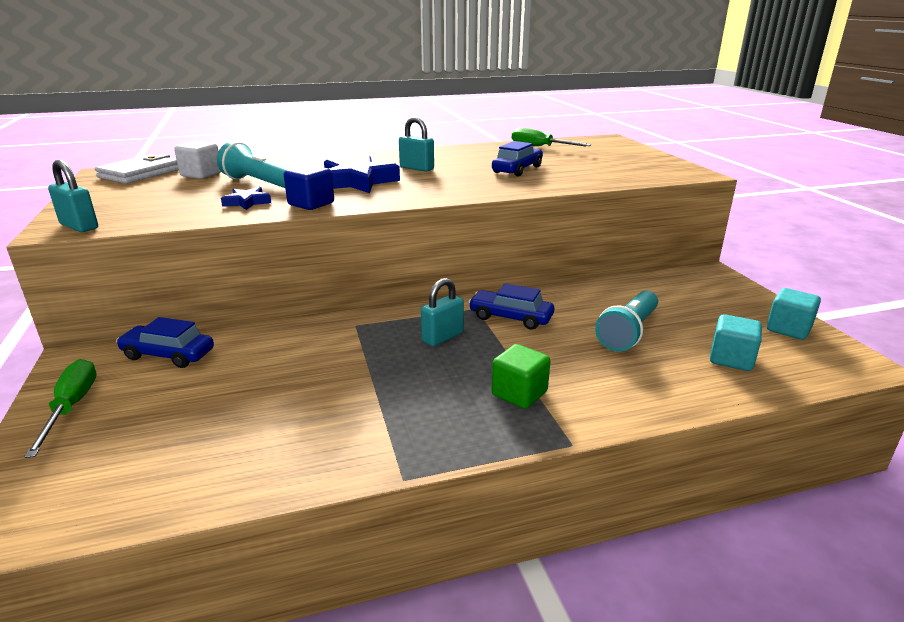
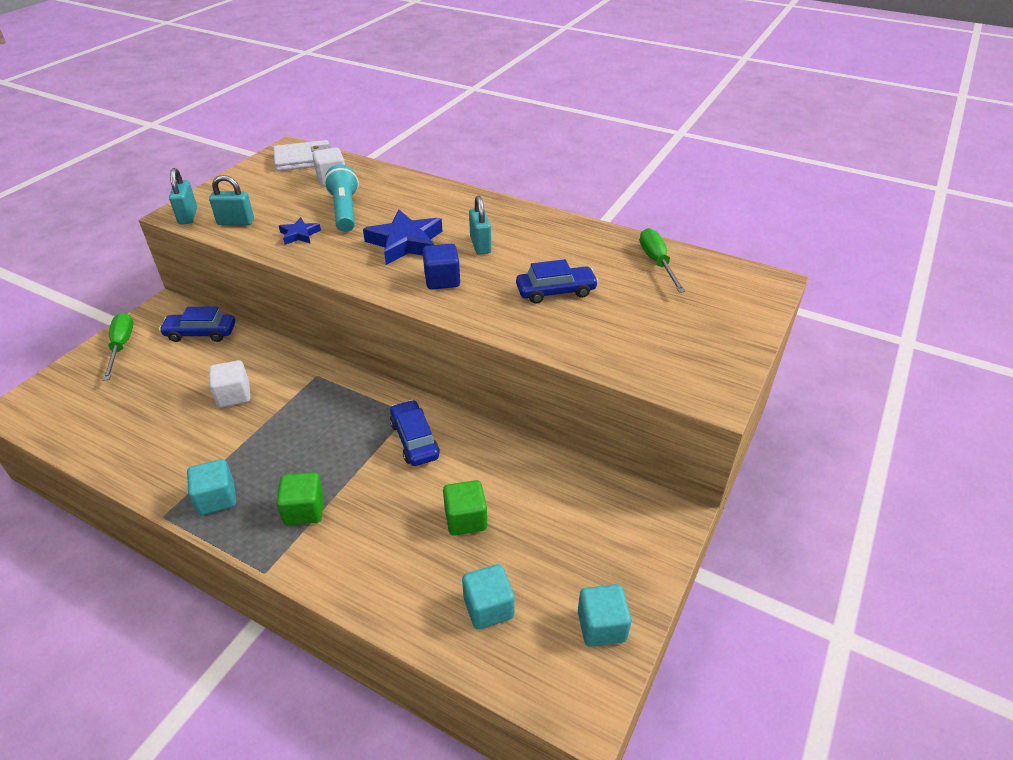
camera: 45 degrees right, 15 degrees up
green screwdriver [24,359,97,458] -> green screwdriver turned 45 degrees counterclockwise [103,313,133,381]
blue car [116,317,214,368] -> blue car turned 60 degrees counterclockwise [159,307,235,342]
blue cube [284,164,334,210] -> blue cube moved to [423,244,460,290]
turquoise padlock [421,278,464,346] -> turquoise padlock moved to [209,175,254,225]
turquoise flashlight [595,290,658,352] -> green cube [443,480,487,536]
none -> turquoise cube [187,459,236,515]
none -> white cube [209,360,250,408]

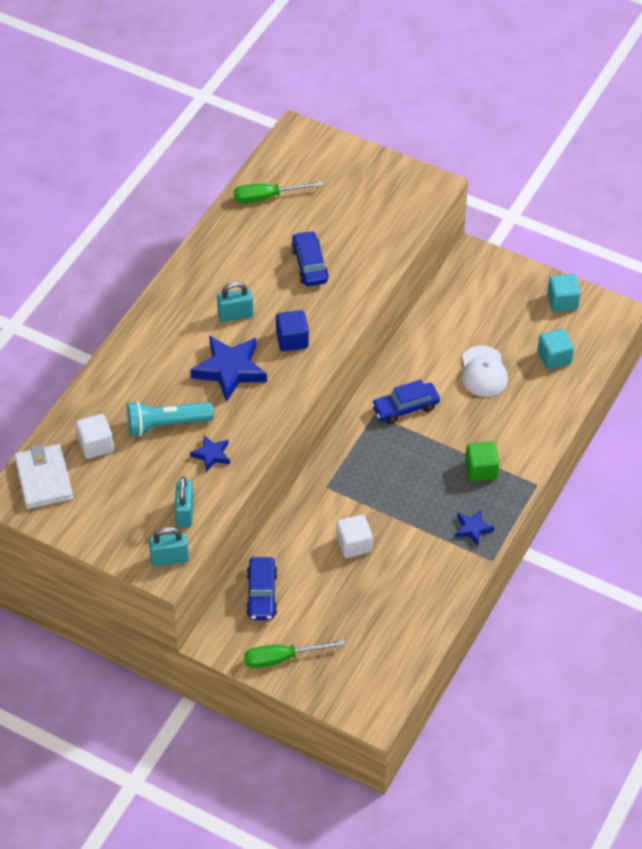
camera: 90 degrees left, 10 degrees up
turquoise cube [187,459,236,515] -> blue star [455,509,494,546]
green cube [443,480,487,536] -> white cap [462,346,508,397]

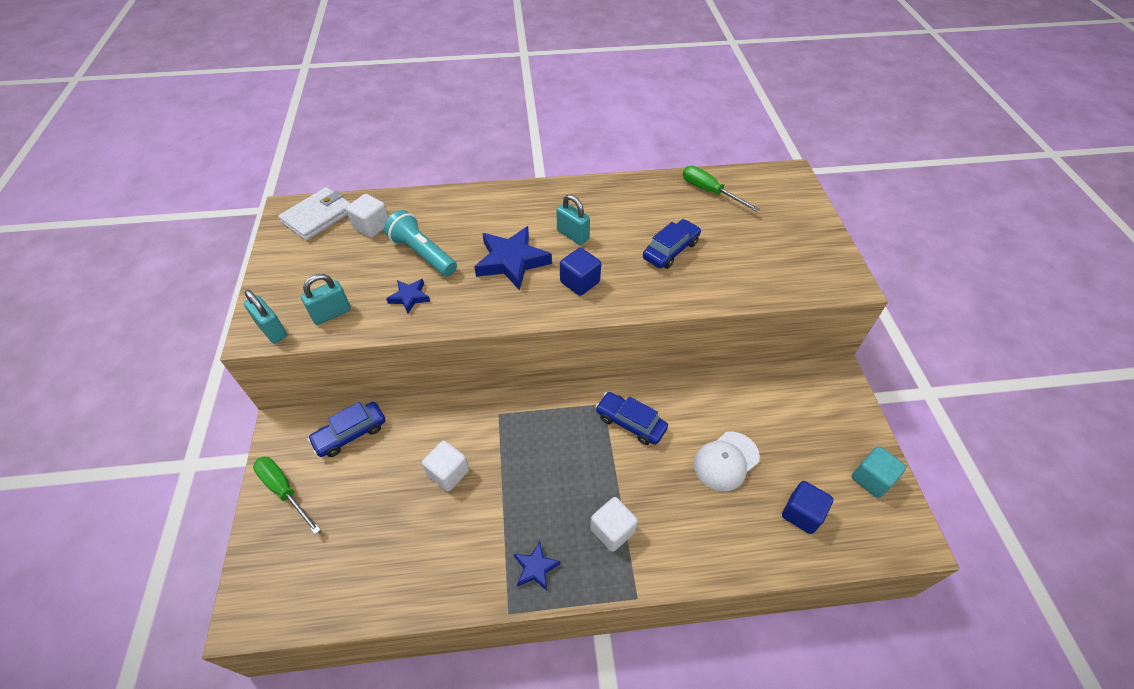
camera: 55 degrees right, 0 degrees up
green cube [465,442,499,482] -> white cube [590,497,638,552]
turquoise cube [537,329,574,370] -> blue cube [782,481,833,534]

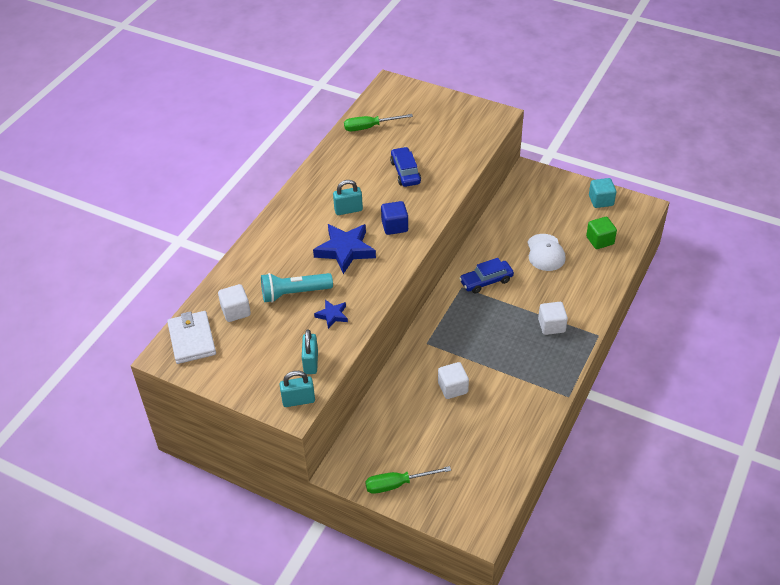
camera: 55 degrees left, 5 degrees down
blue car [308,402,385,457] -> none
blue star [514,541,561,591] -> none
blue cube [782,481,833,534] -> green cube [586,217,617,249]

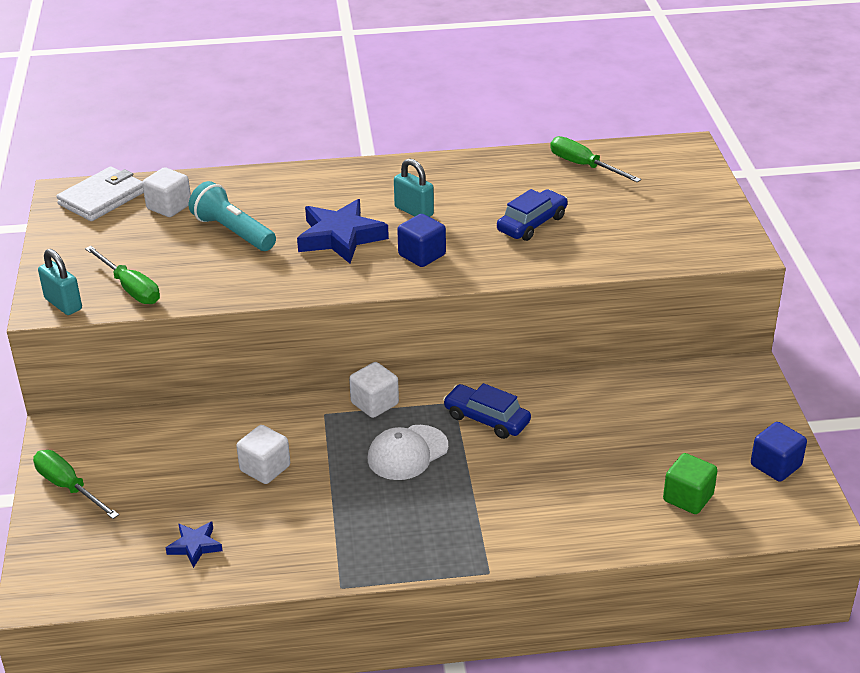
camera: 55 degrees right, 10 degrees down
turquoise padlock [302,329,318,374] -> green screwdriver [85,246,160,304]
blue star [314,300,348,329] -> blue star moved to [166,521,223,568]
white cap [527,234,566,271] -> white cap moved to [368,425,448,480]
white cube [538,302,568,335] -> white cube moved to [349,362,399,418]
turquoise cube [589,178,616,208] -> blue cube [751,422,807,482]

